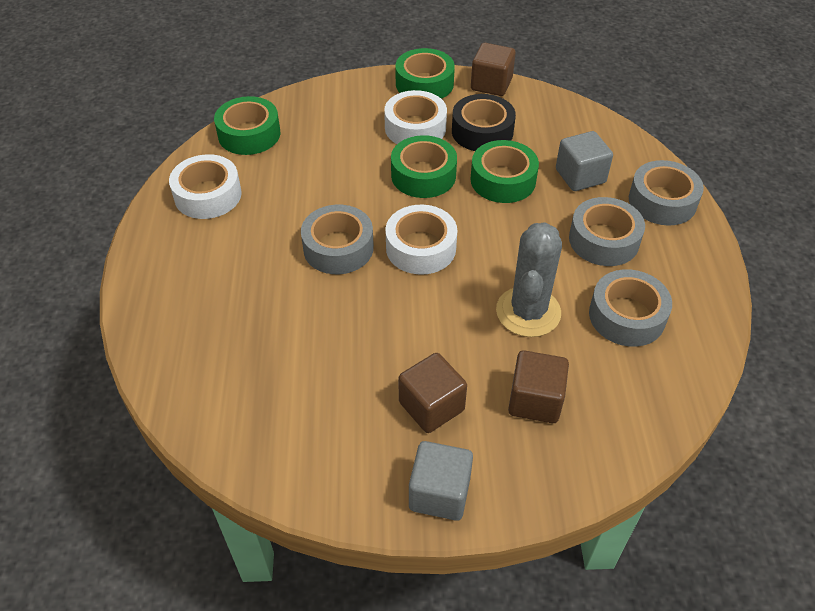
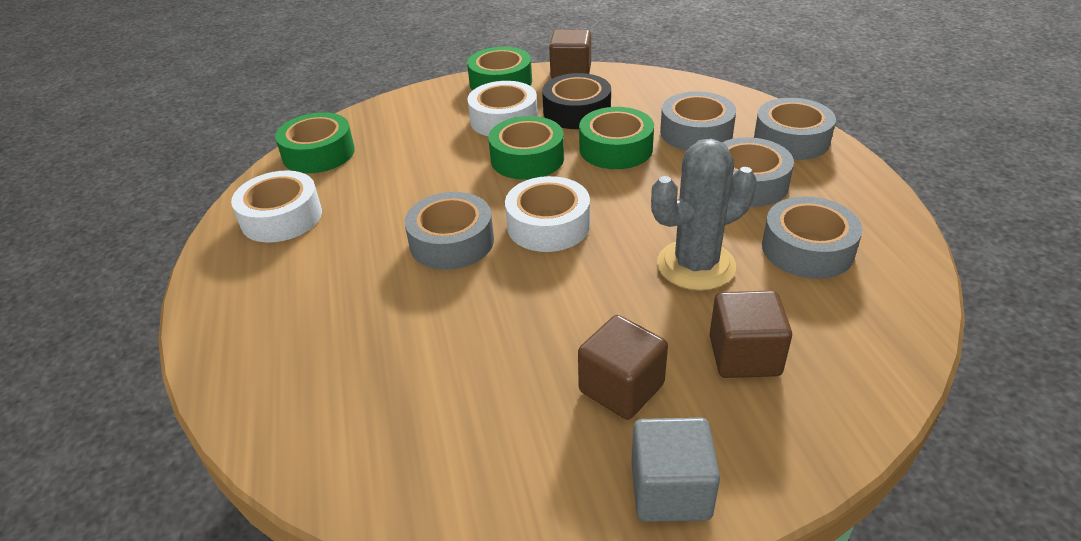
camera: 10 degrees left, 10 degrees down
grey cactus [496,222,562,337] -> grey cactus turned 60 degrees clockwise [651,139,757,291]
grey cube [556,131,613,191] -> grey tape [660,91,736,151]

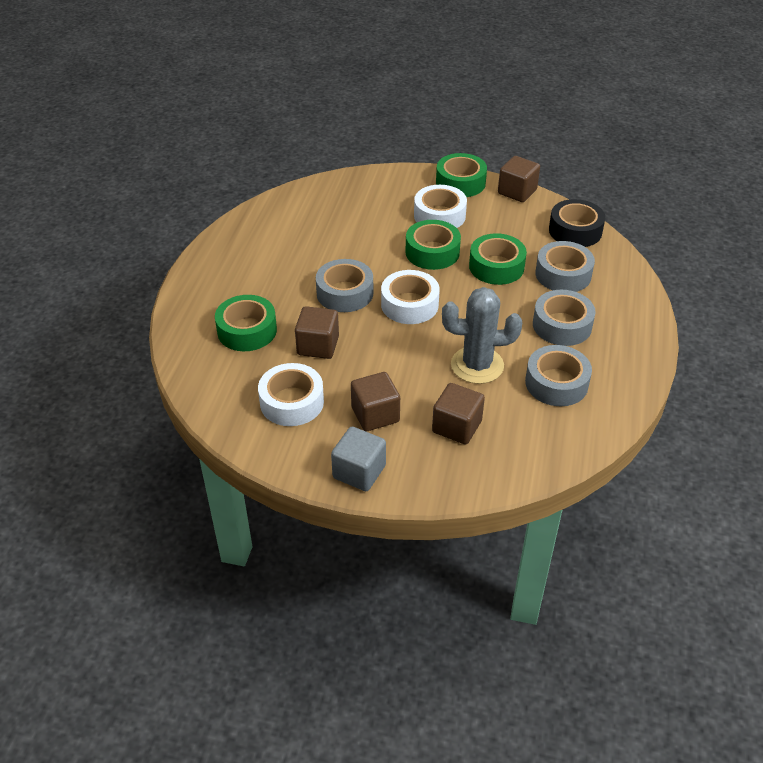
camera: 25 degrees right, 5 degrees up
white tape [231,170,322,243] -> white tape moved to [258,363,324,426]
green tape [275,112,355,173] -> green tape moved to [215,295,277,351]
black tape [542,73,611,129] -> black tape moved to [549,199,605,247]
grey tape [754,98,836,160] -> none
none -> brown cube [295,306,339,359]

